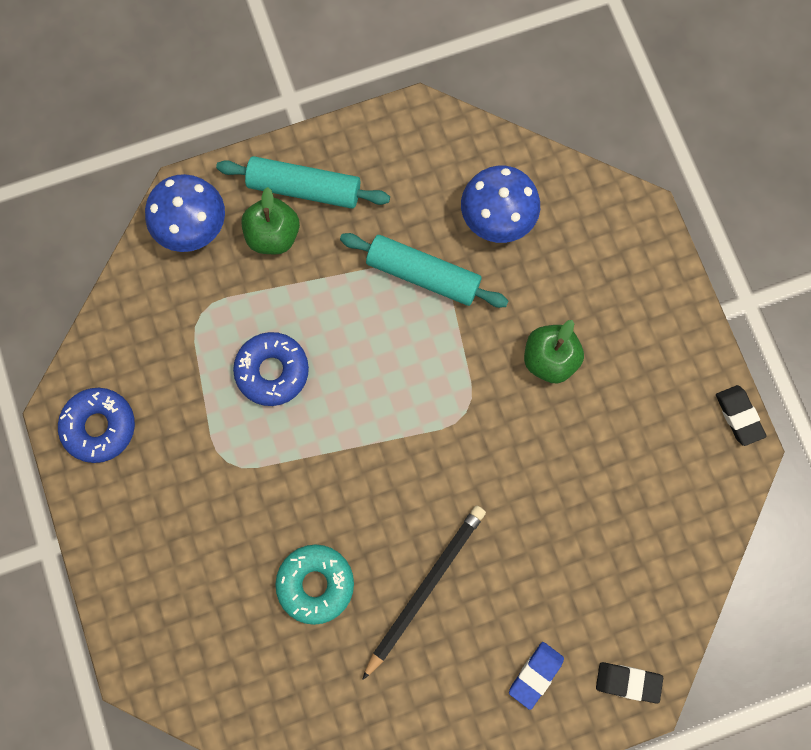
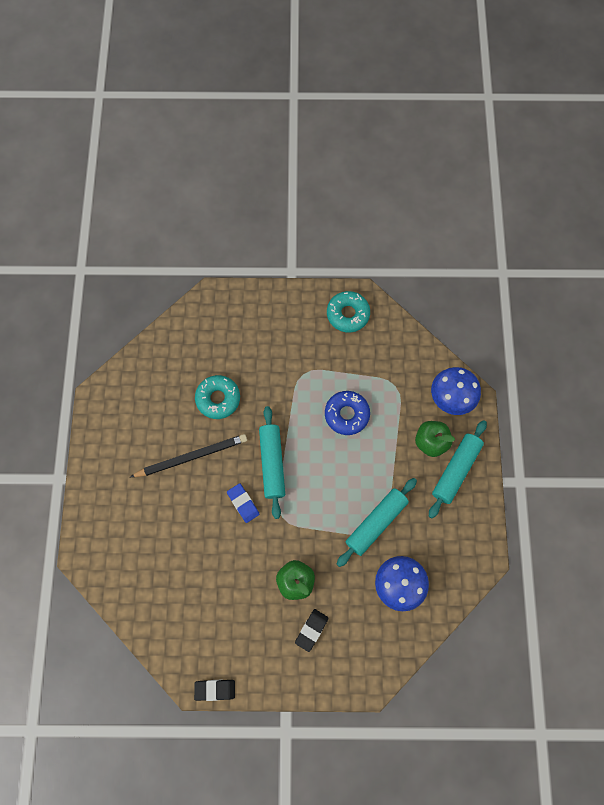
camera: 110 degrees right, 5 degrees down
blue donut [58,388,135,463] -> turquoise donut [327,291,370,333]
black pencil [362,505,486,680] -> black pencil turned 75 degrees counterclockwise [130,434,247,477]
blue eraser [509,642,564,710] -> blue eraser moved to [227,483,259,523]
black eraser [596,662,663,703] -> black eraser moved to [295,609,328,652]
none -> turquoise rolling pin [259,406,285,519]

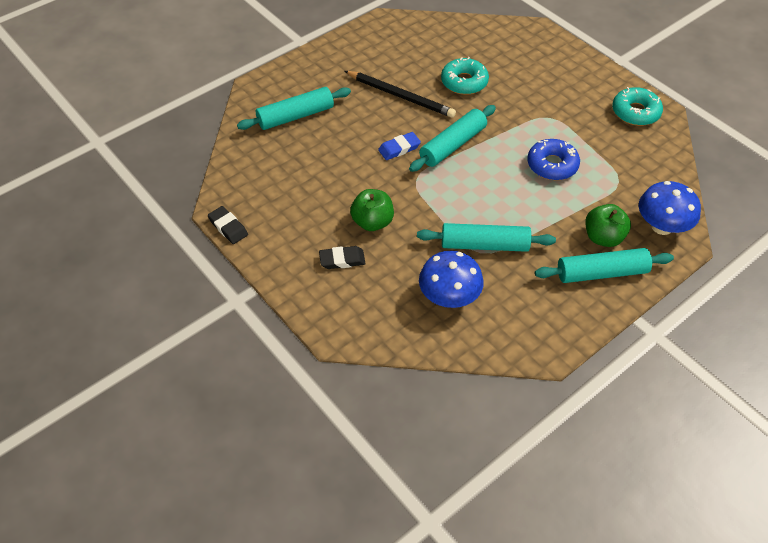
camera: 50 degrees right, 20 degrees down
blue eraser [227,483,259,523] -> blue eraser turned 45 degrees clockwise [378,132,421,160]
none -> turquoise rolling pin [237,87,351,130]

